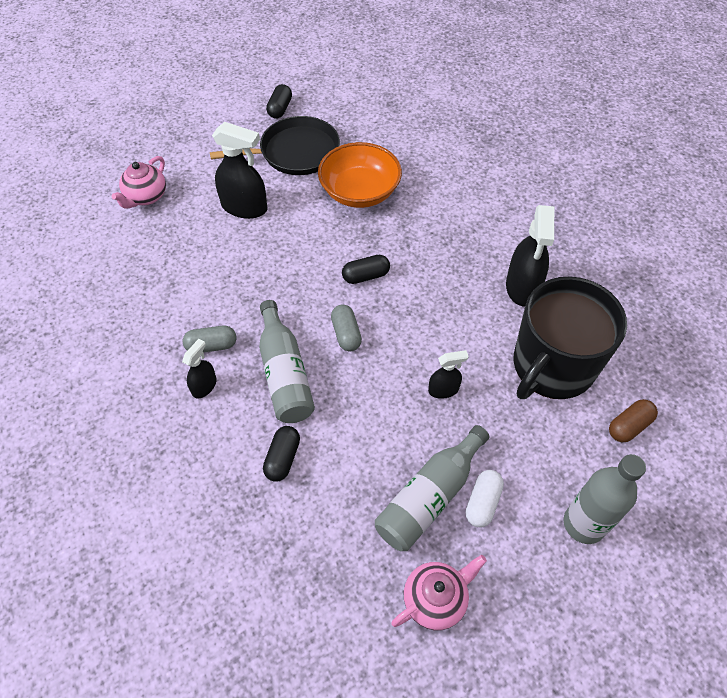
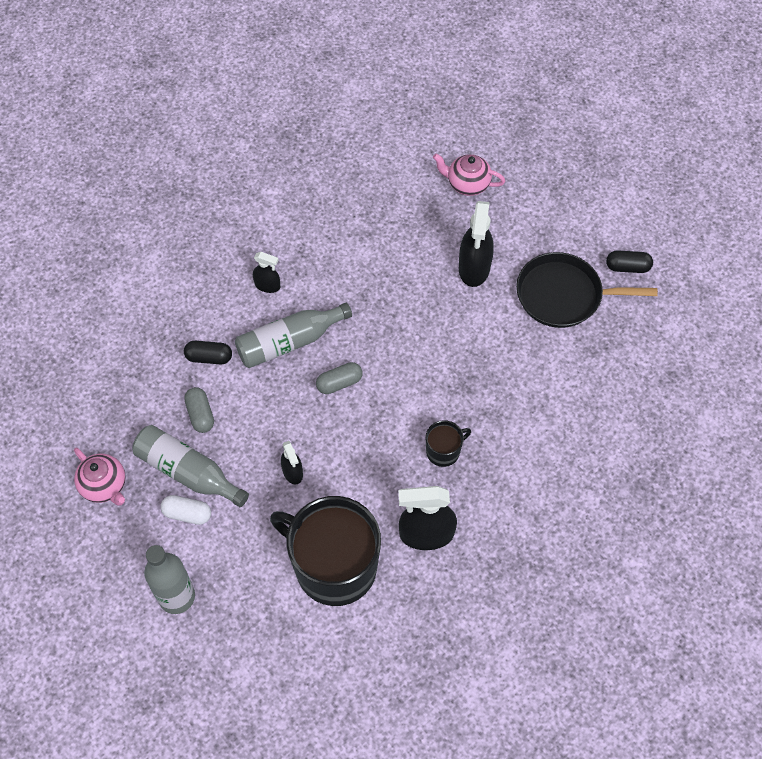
camera: 80 degrees right, 5 degrees up
grey capsule [183,326,236,353] -> grey capsule moved to [184,387,214,433]
black pan [210,116,340,175] -> black pan turned 120 degrees clockwise [516,252,658,328]
orange bowl [318,142,402,208] -> none
black capsule [342,255,390,284] -> none
brown capsule [609,399,658,442] -> none
none -> black mug [426,420,471,467]

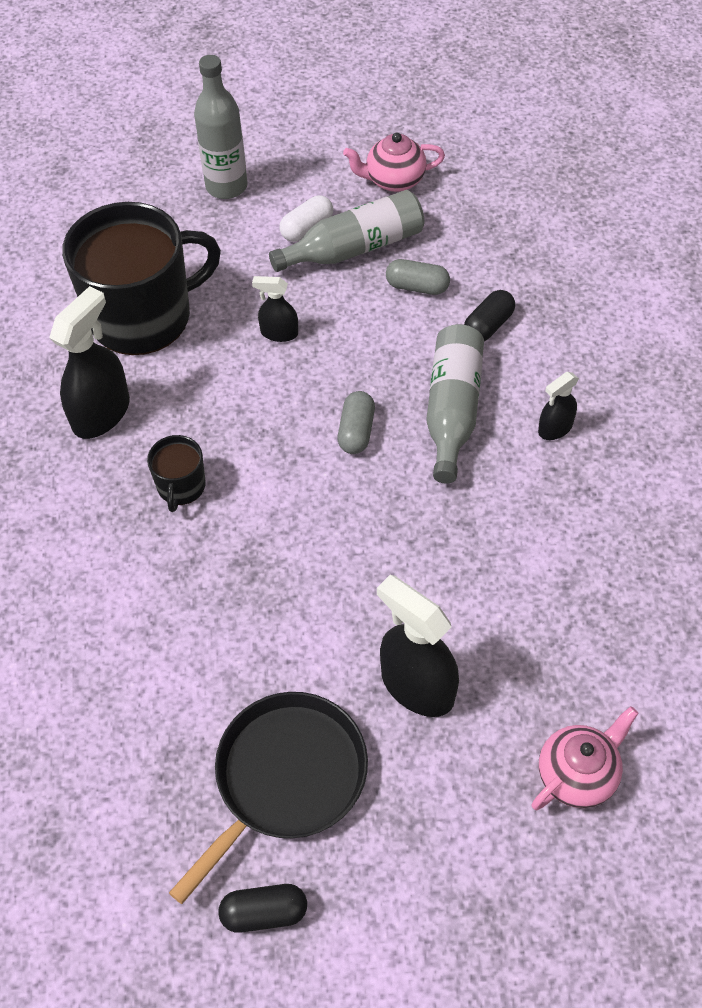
camera: 125 degrees right, 5 degrees down
black capsule [606,250,653,273] -> black capsule turned 45 degrees clockwise [218,884,307,933]

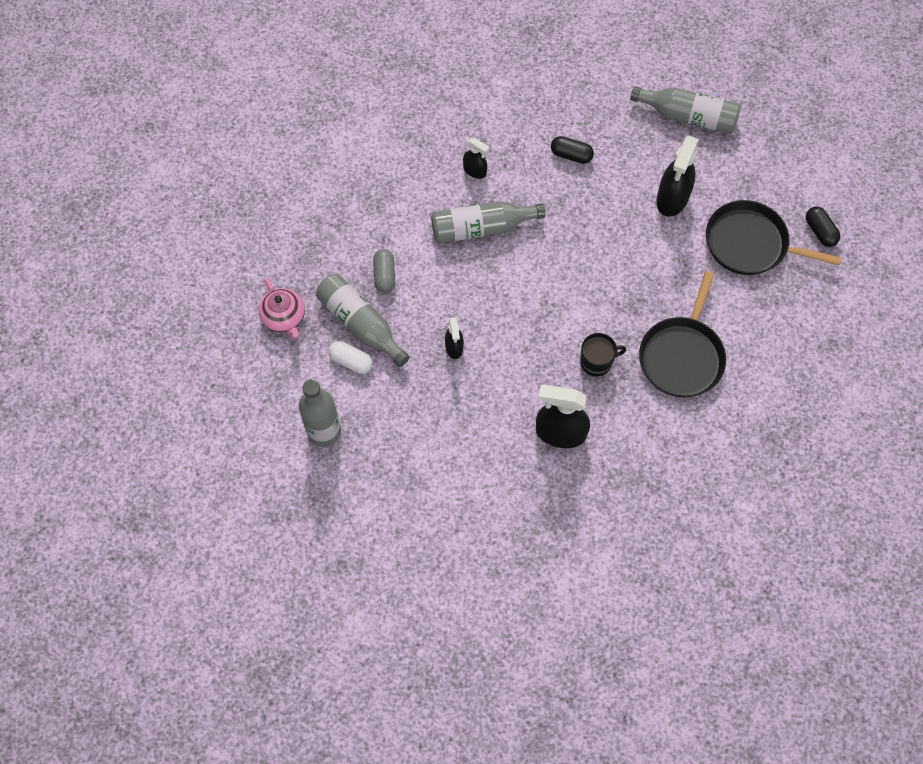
camera: 110 degrees left, 10 degrees up
black mug [62,202,221,355] -> none
grey capsule [338,391,375,454] -> none
black capsule [464,290,515,341] -> black capsule moved to [551,136,594,164]
pink teapot [531,706,638,810] -> grey bottle [630,86,741,134]
none -> black pan [639,271,726,397]

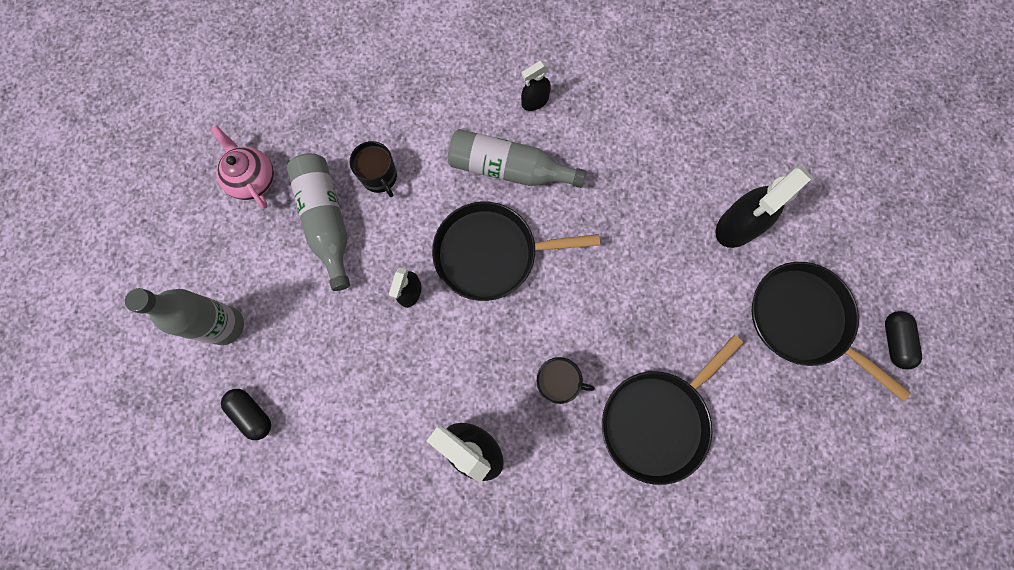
camera: 25 degrees right, 10 degrees up
pink teapot [259,278,305,339] -> pink teapot turned 150 degrees clockwise [211,126,274,209]
white capsule [328,341,373,374] -> none
grey capsule [373,249,395,292] -> black mug [350,141,397,197]
black spray bottle [463,138,489,179] -> black spray bottle turned 90 degrees clockwise [521,61,551,111]
black capsule [551,136,594,164] -> black capsule moved to [221,389,271,440]
grey bottle [630,86,741,134] -> none
none -> black pan [432,202,600,301]

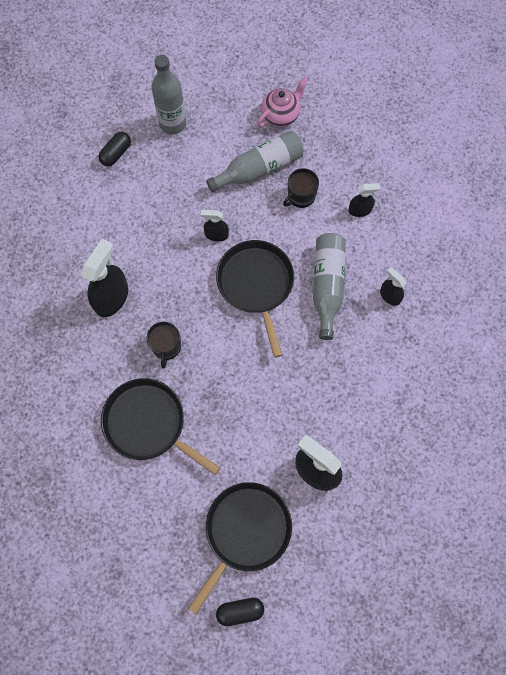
camera: 80 degrees right, 5 degrees down
none -> black spray bottle [349,183,381,217]

